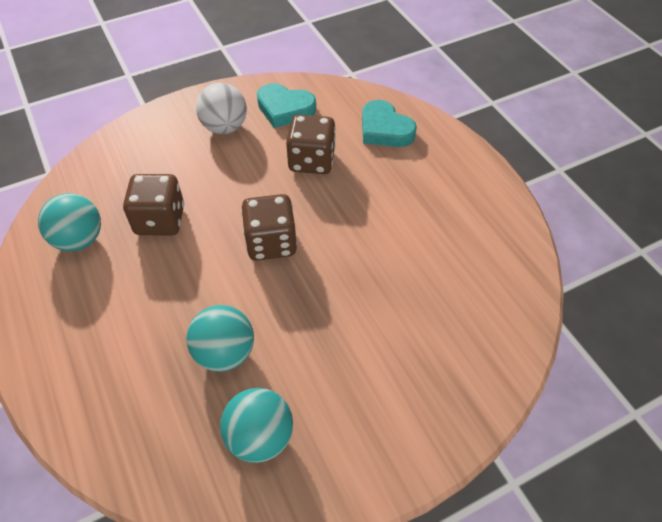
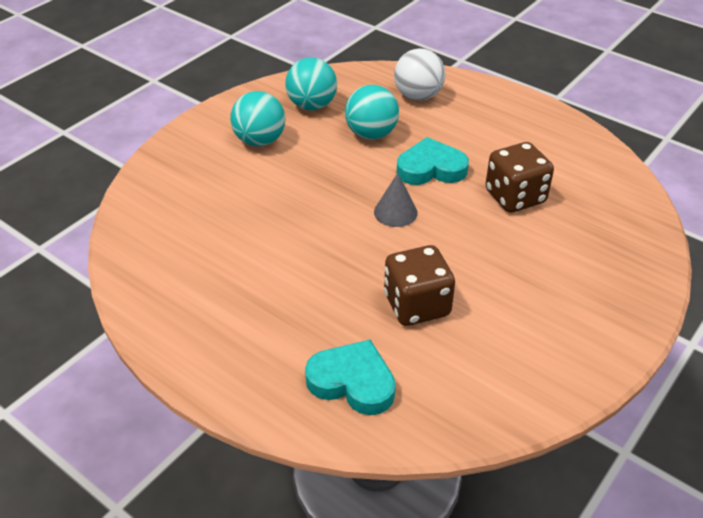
camera: 155 degrees right, 10 degrees down
turquoise ball [38,193,101,251] -> turquoise ball moved to [230,91,285,146]
white ball [196,83,247,134] -> white ball moved to [394,48,445,101]
brown dice [241,194,297,261] -> grey cone [374,173,418,227]
turquoise heart [257,83,316,128] -> turquoise heart moved to [396,137,469,185]

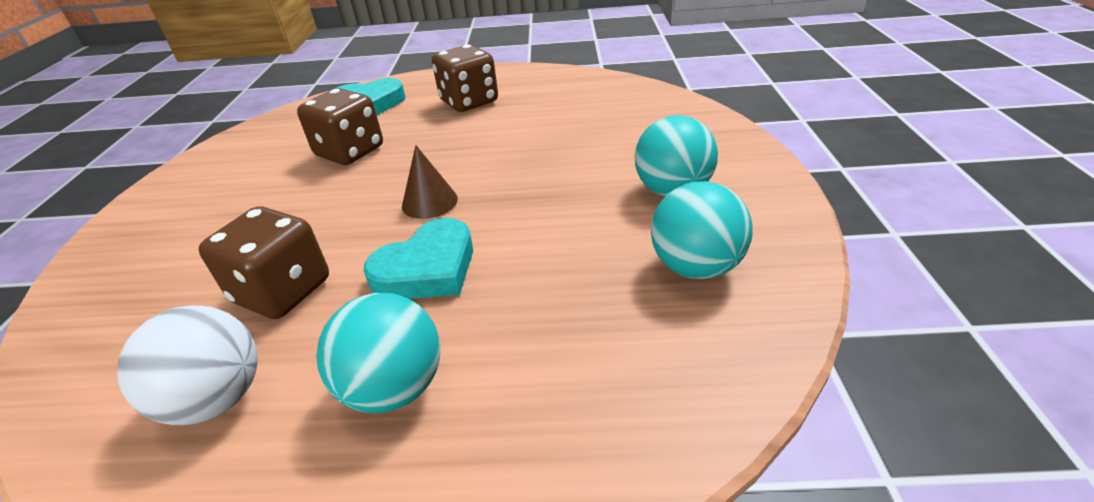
camera: 145 degrees right, 5 degrees down
turquoise ball [345,85,399,140] -> turquoise ball moved to [316,293,440,413]
grey cone [374,173,418,227] -> brown cone [402,145,458,219]
white ball [394,48,445,101] -> white ball moved to [117,305,258,425]
none -> brown dice [432,44,498,112]

